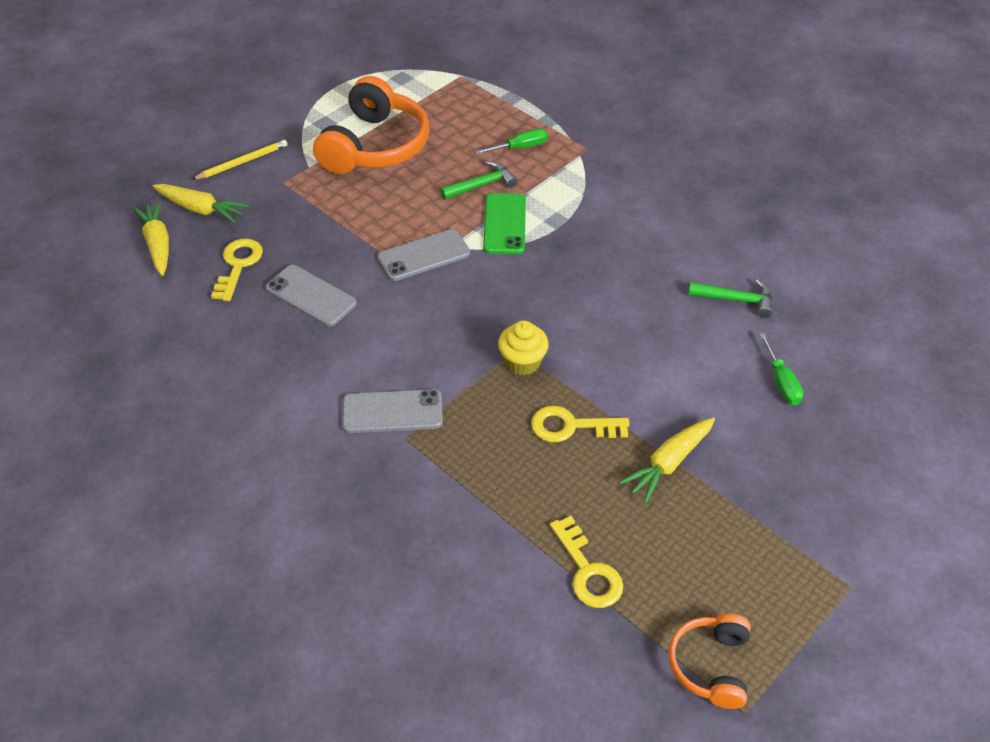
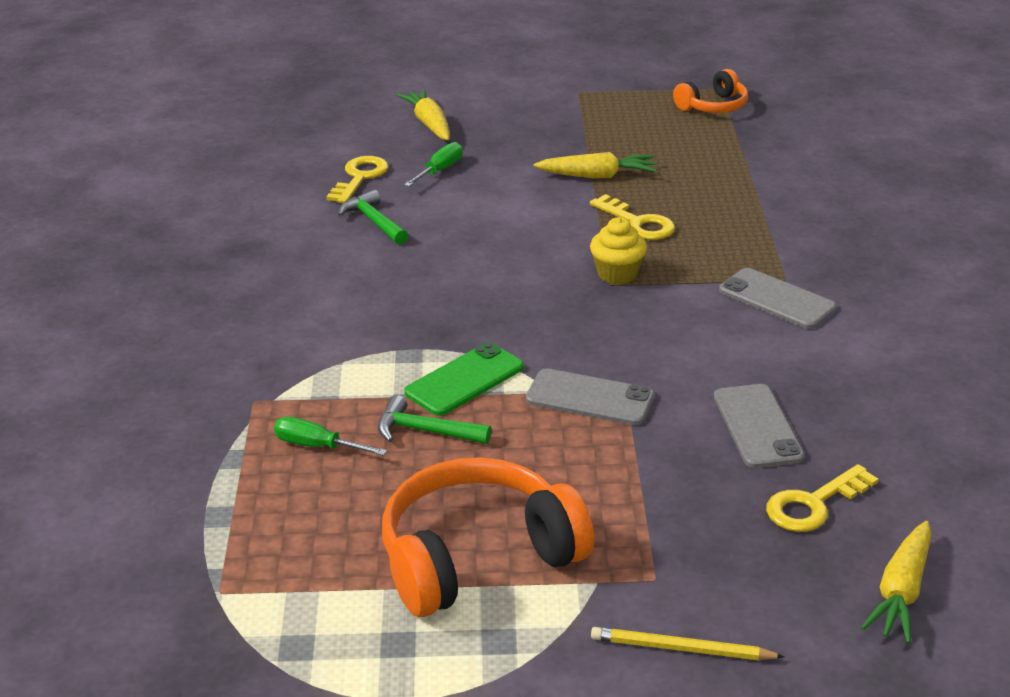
camera: 135 degrees left, 15 degrees down
yellow carrot [153,184,249,223] -> yellow carrot moved to [397,89,450,140]
yellow key [550,516,623,608] -> yellow key moved to [326,156,388,203]

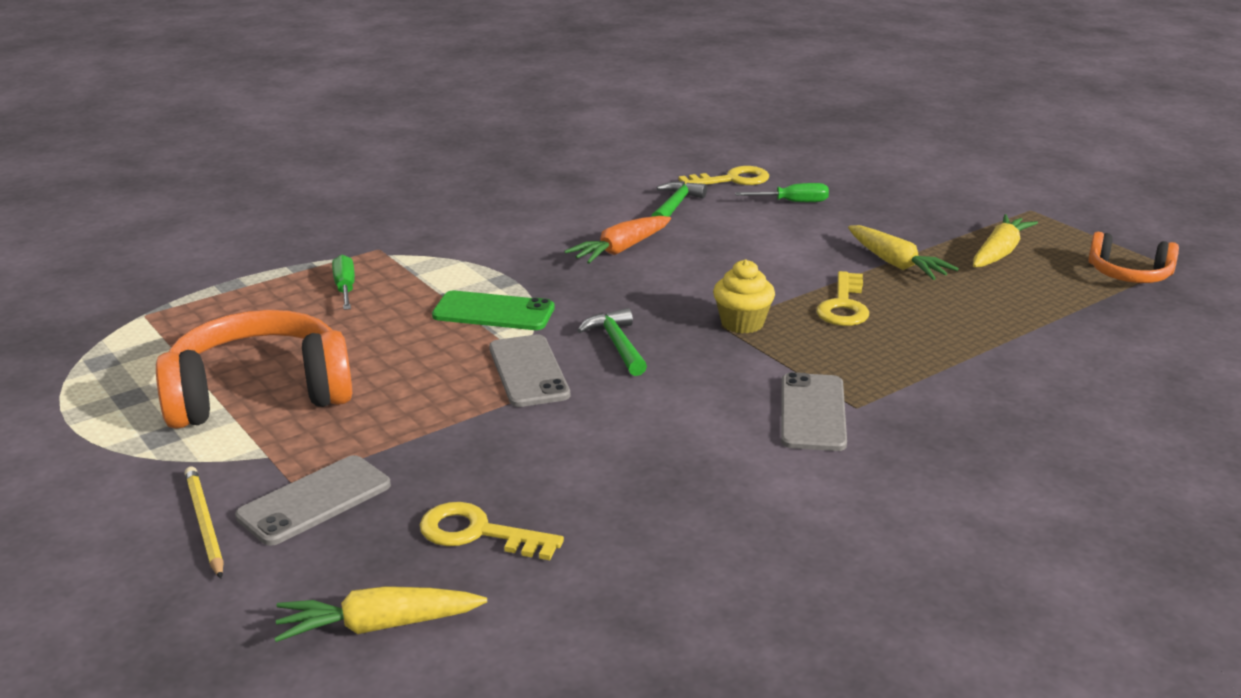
camera: 55 degrees right, 5 degrees down
green hammer [378,395,492,444] -> green hammer moved to [577,308,647,376]
orange headphones [382,457,594,617] -> orange headphones turned 45 degrees counterclockwise [156,310,352,429]
yellow carrot [397,89,450,140] -> yellow carrot moved to [973,214,1038,267]
grey phone [714,384,805,468] -> grey phone moved to [235,455,391,546]
none -> orange carrot [564,216,671,264]

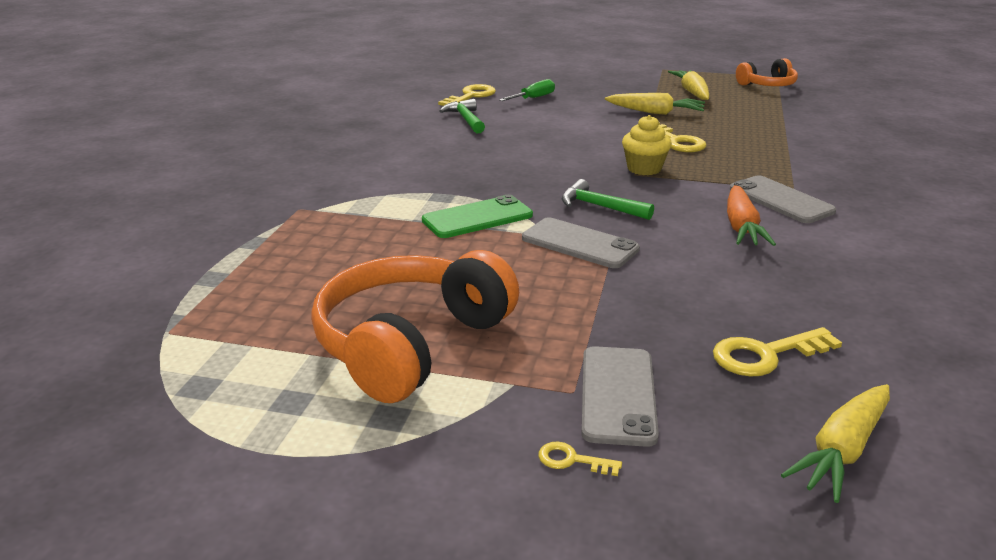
camera: 40 degrees left, 0 degrees up
yellow pencil [185,467,223,579] -> yellow key [538,441,622,476]
green screwdriver [332,255,355,310] -> none
orange carrot [564,216,671,264] -> orange carrot moved to [727,185,776,246]

